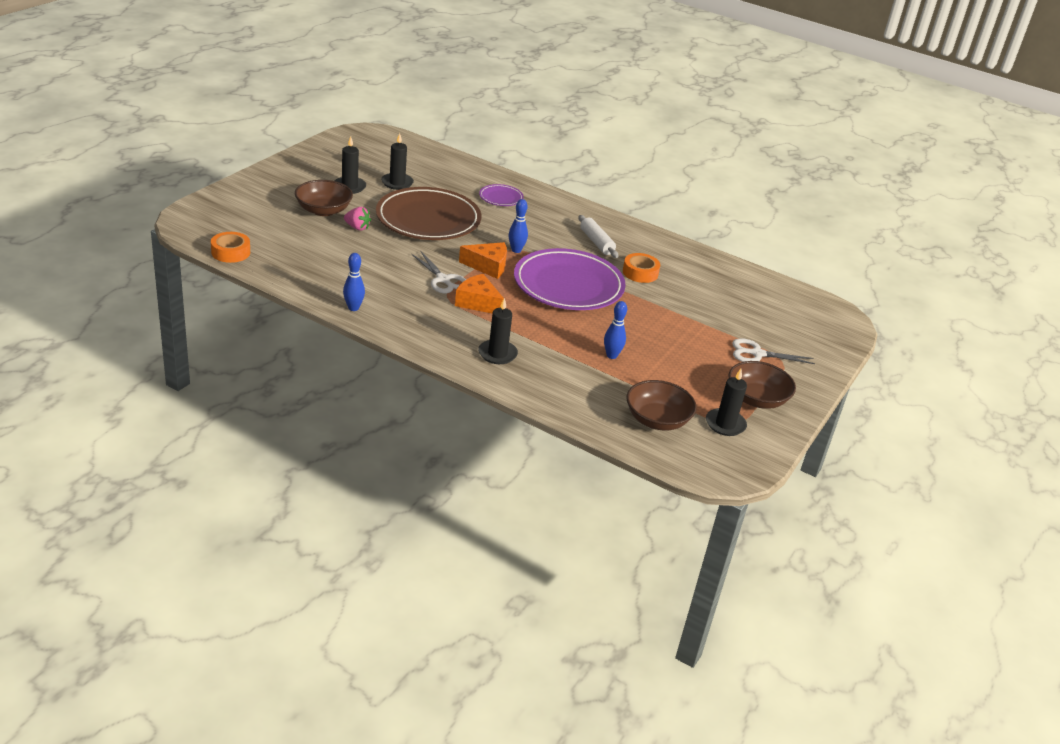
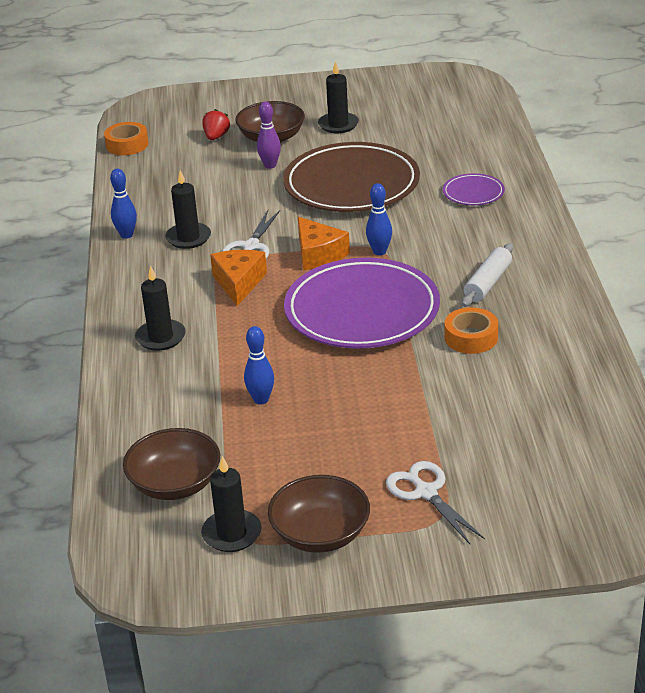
camera: 60 degrees right, 0 degrees up
pink strawberry [344,207,371,231] -> purple bowling pin [257,102,281,169]
black candle [381,133,414,190] -> black candle moved to [165,170,211,249]
none -> red strawberry [202,109,230,140]

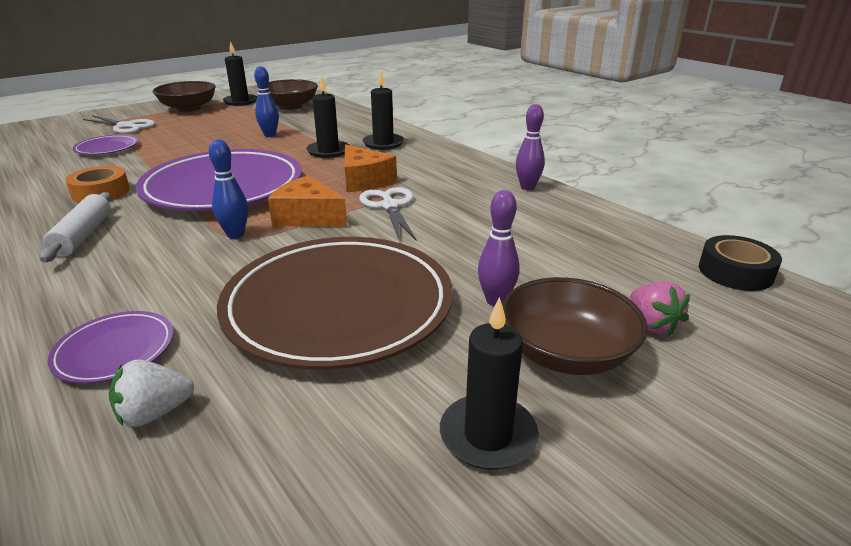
camera: 145 degrees right, 5 degrees down
orange tape [104,122,149,155] -> black tape [699,235,782,291]
blue bowling pin [110,169,137,239] -> purple bowling pin [516,104,545,190]
black candle [165,170,211,249] -> black candle moved to [306,76,349,158]
red strawberry [202,109,230,140] -> pink strawberry [630,281,690,336]
none -> purple plate [73,135,138,155]
none -> white strawberry [109,359,194,427]

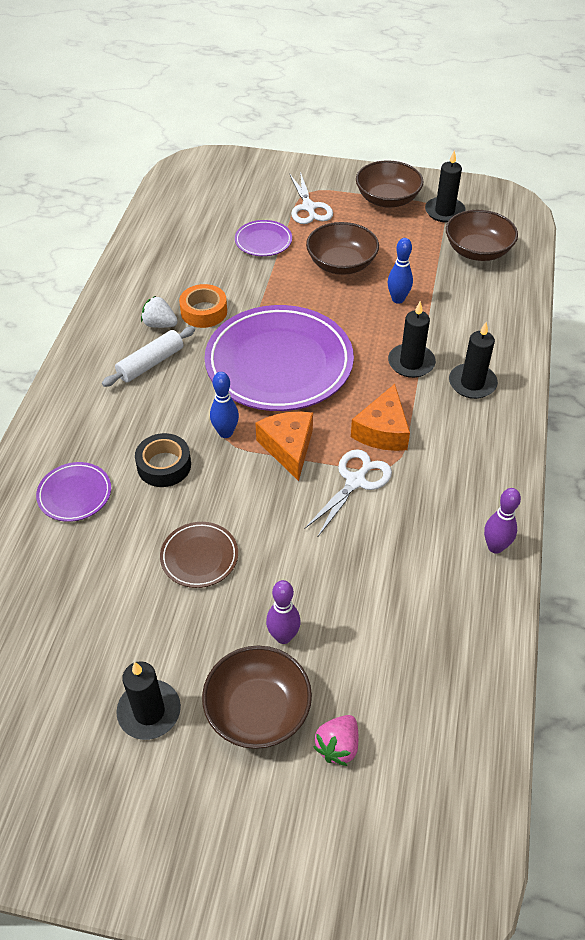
camera: 50 degrees right, 20 degrees up
white strawberry [109,359,194,427] -> white strawberry moved to [141,296,178,328]
brown plate [217,237,453,370] -> brown plate [160,522,238,588], size x0.44
black tape [699,235,782,291] -> black tape moved to [135,433,191,487]
none -> brown bowl [306,222,379,275]

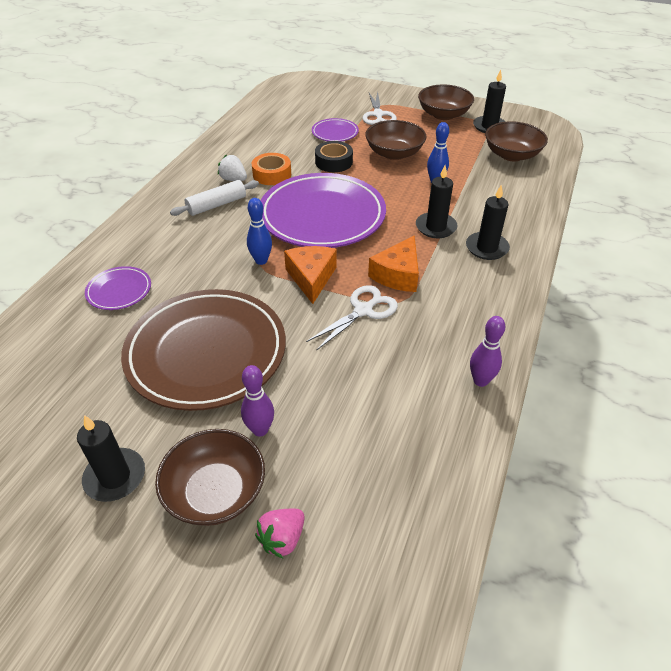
camera: 10 degrees right, 5 degrees down
black tape [135,433,191,487] -> black tape moved to [315,141,353,172]
brown plate [160,522,238,588] -> brown plate [121,289,286,411], size x2.25

